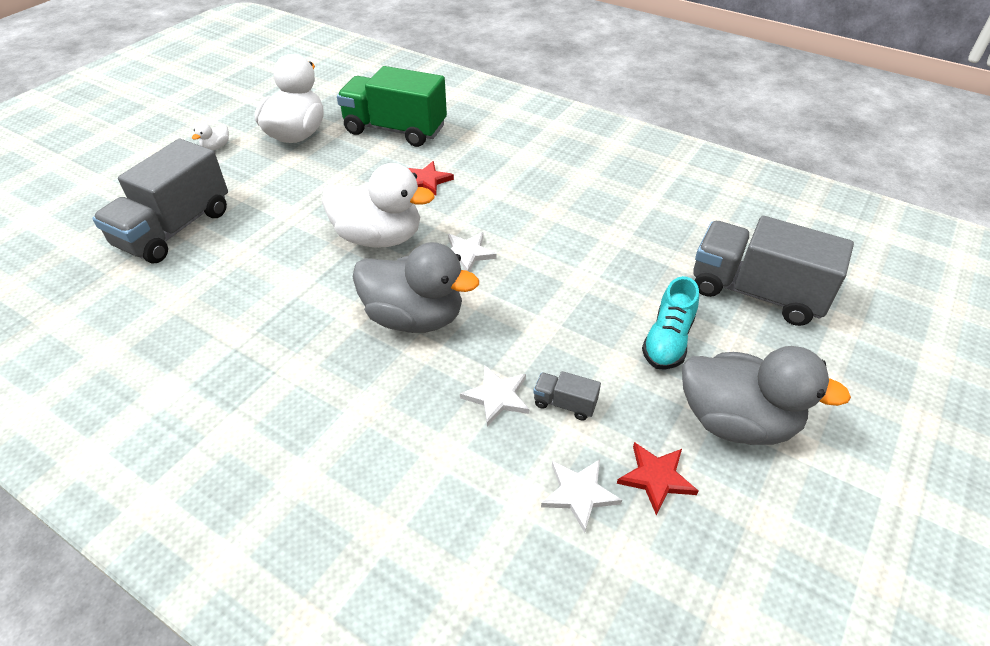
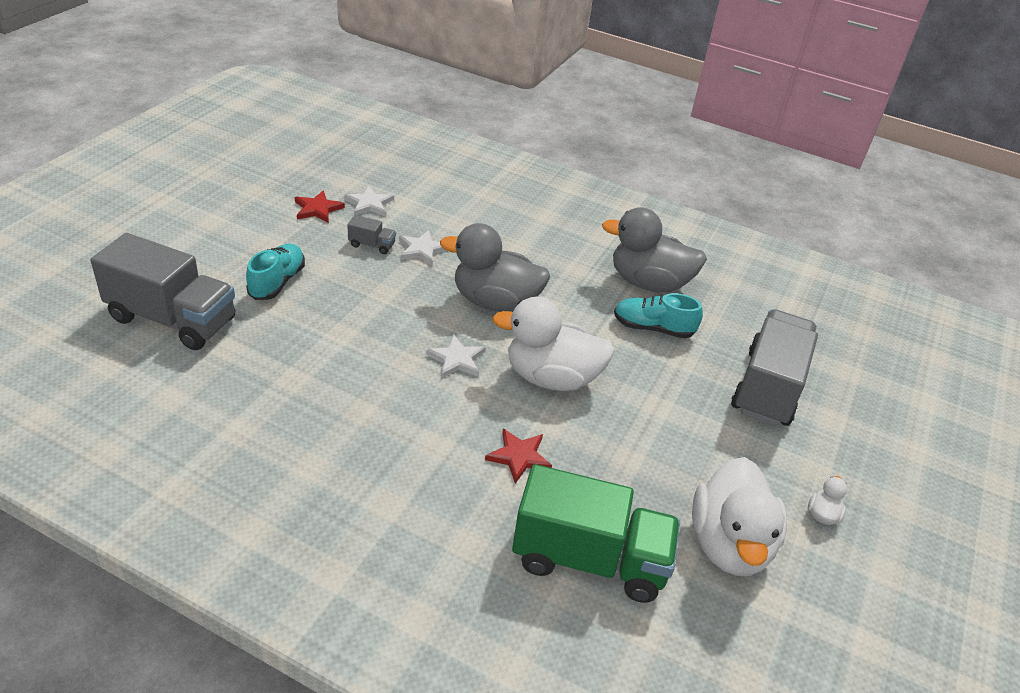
camera: 170 degrees right, 5 degrees down
grey duck [682,346,851,445] -> grey duck moved to [602,207,707,292]
none -> turquoise shoe [614,293,703,338]

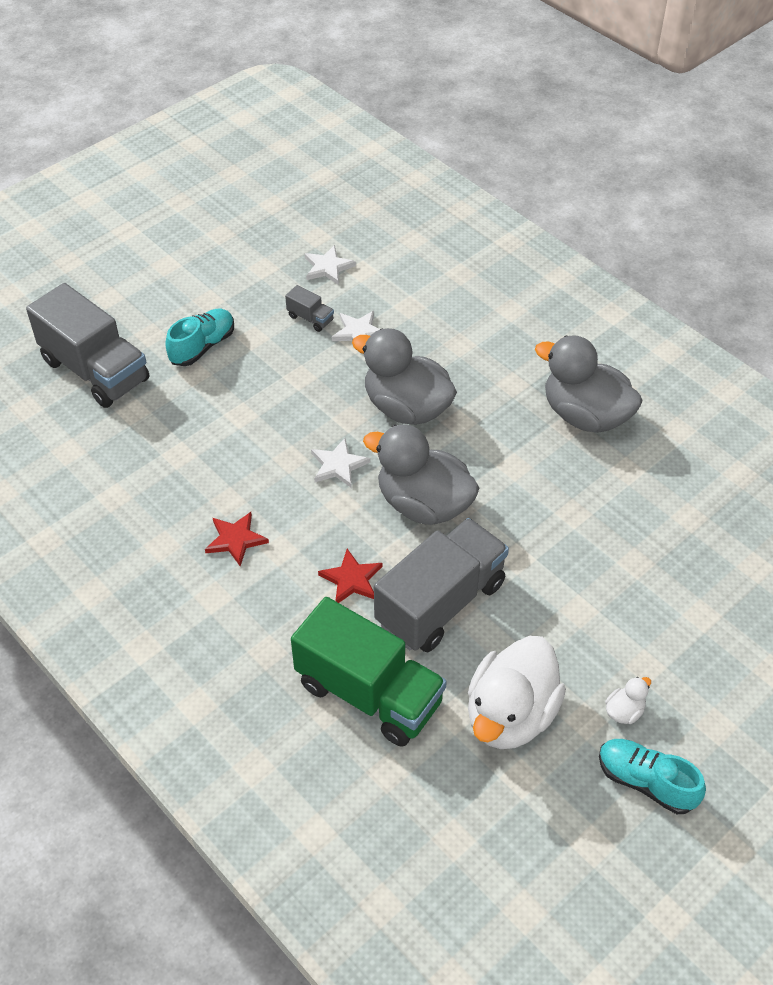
camera: 25 degrees right, 10 degrees up
red star [295,190,345,223] -> red star moved to [205,512,269,566]
white duck [492,297,615,391] -> grey duck [363,425,479,525]
turquoise shoe [614,293,703,338] -> turquoise shoe moved to [599,739,706,814]
grey truck [731,309,818,426] -> grey truck moved to [374,518,509,652]

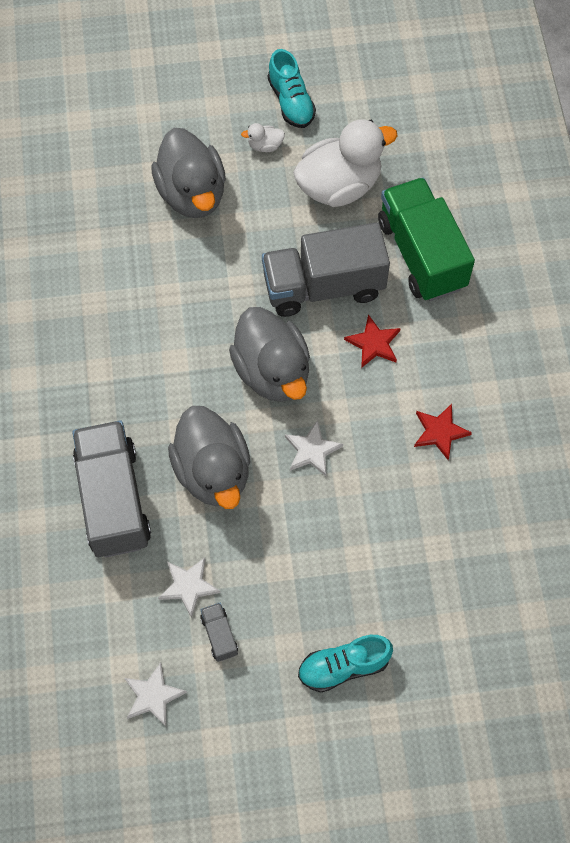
camera: 145 degrees left, 15 degrees up
grey truck [26,283,149,408] -> grey truck moved to [72,420,151,557]
grey duck [535,335,643,433] -> grey duck moved to [151,128,226,218]

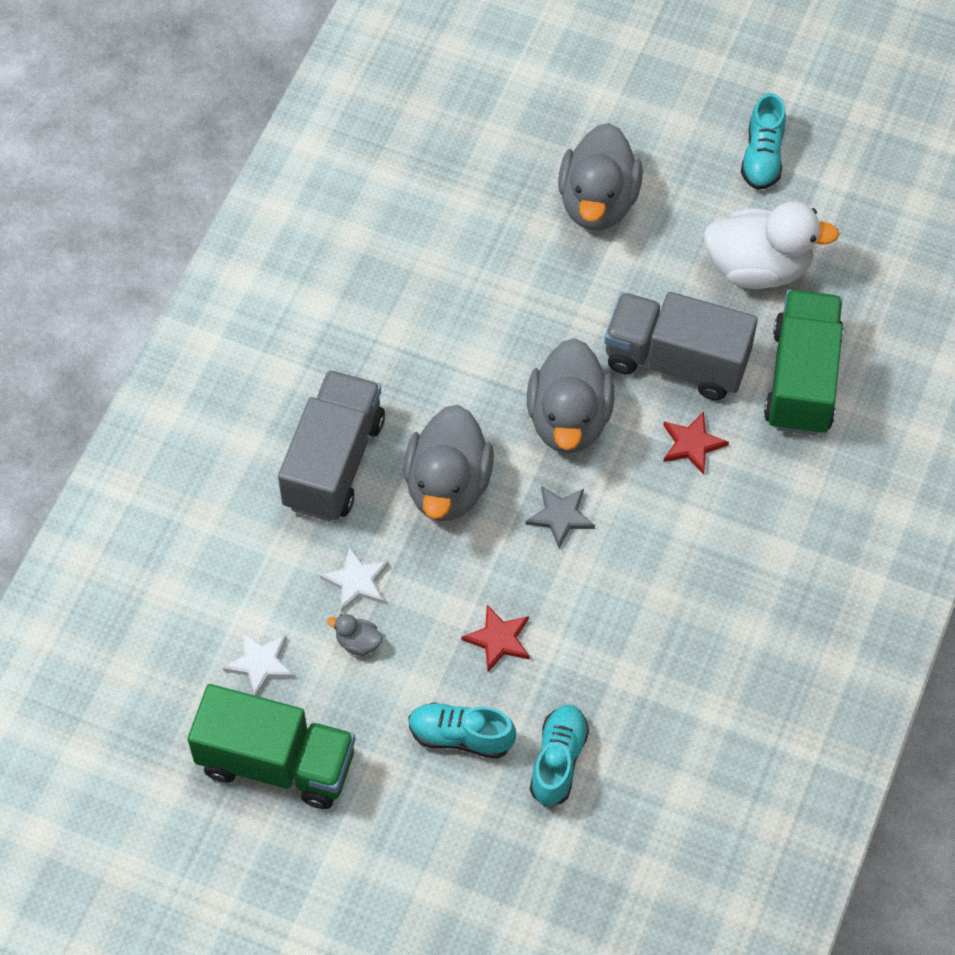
camera: 30 degrees right, 5 degrees down
grey truck [200,603,238,662] -> grey duck [327,614,382,656]
white duck [241,123,285,152] -> none
white star [285,420,343,476] -> grey star [526,486,595,549]
red star [414,404,472,460] -> red star moved to [461,605,530,672]
none -> green truck [188,684,355,809]
none -> turquoise shoe [530,705,589,807]

